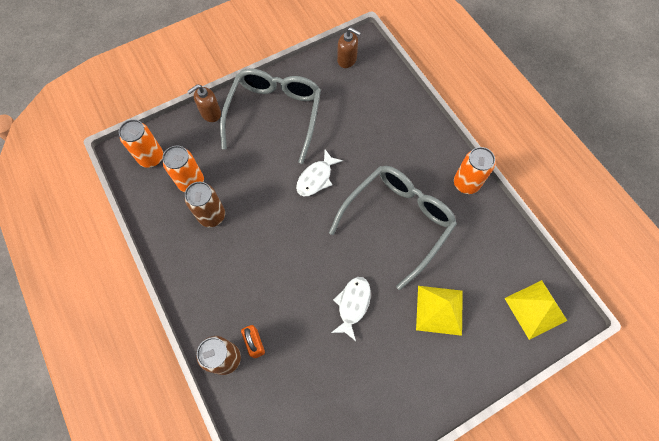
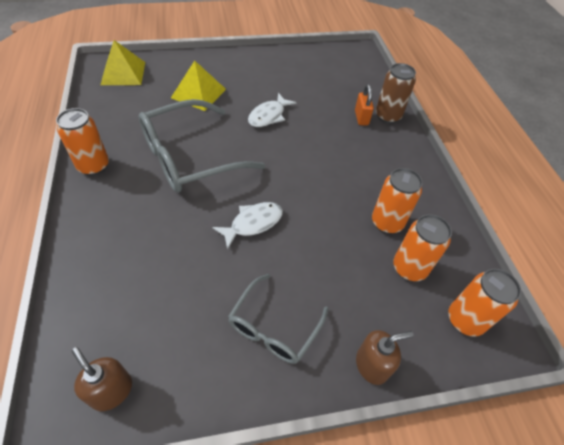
camera: 165 degrees left, 15 degrees down
brown can [185,182,225,227] -> orange can [372,168,423,234]
grey glasses [220,68,321,164] -> grey glasses [228,274,328,364], size x0.59

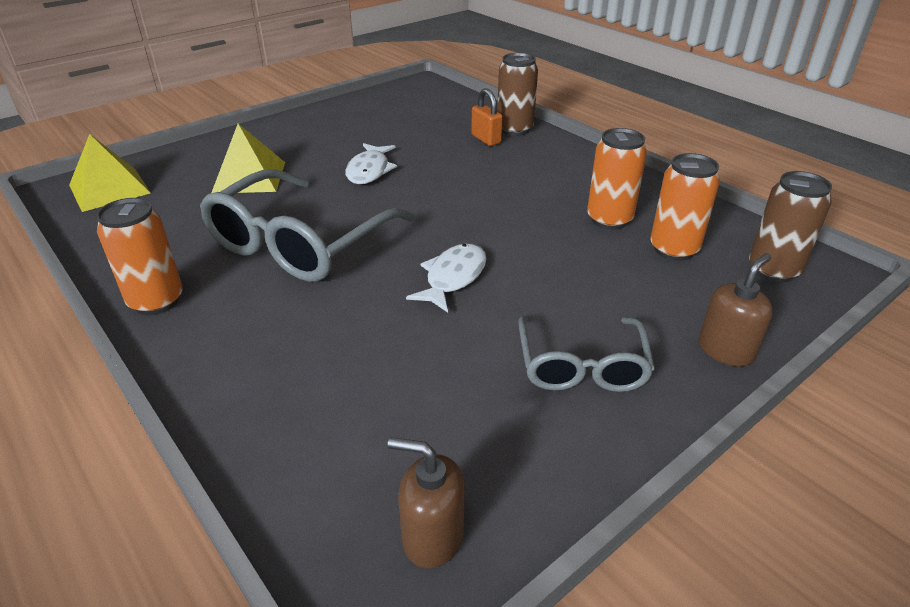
camera: 25 degrees left, 15 degrees down
orange can [448,269,521,337] -> brown can [749,171,832,283]

